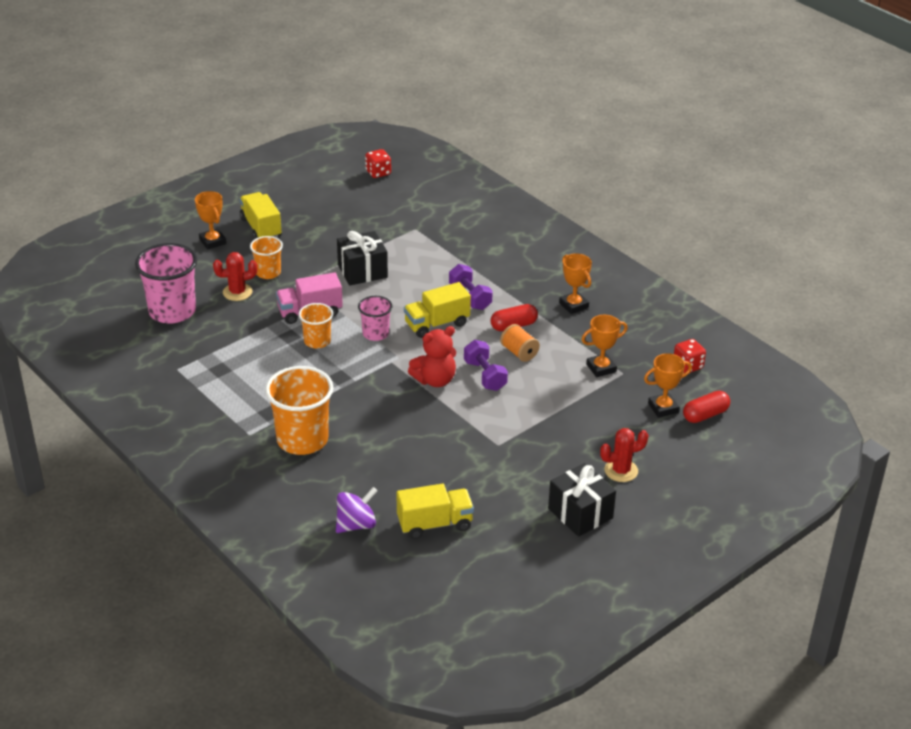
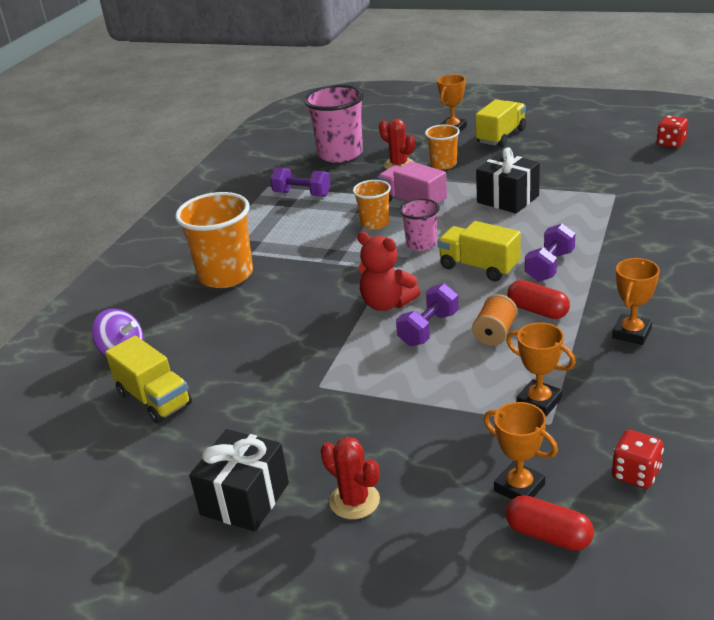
camera: 65 degrees right, 5 degrees down
none -> purple dumbbell [270,167,331,197]

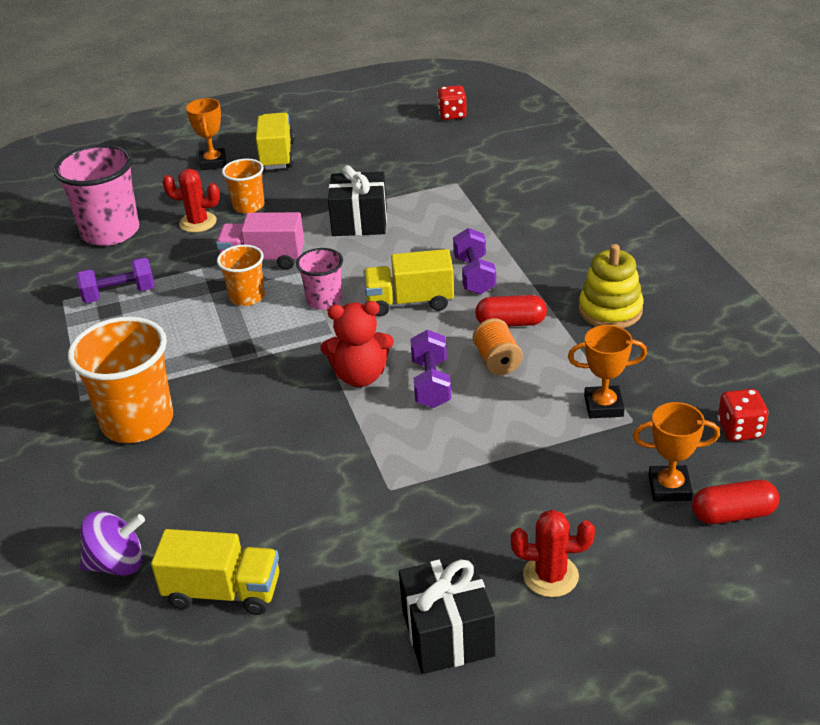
camera: 40 degrees left, 5 degrees up
orange trophy [612,258,660,345] -> yellow stacking toy [579,244,644,328]

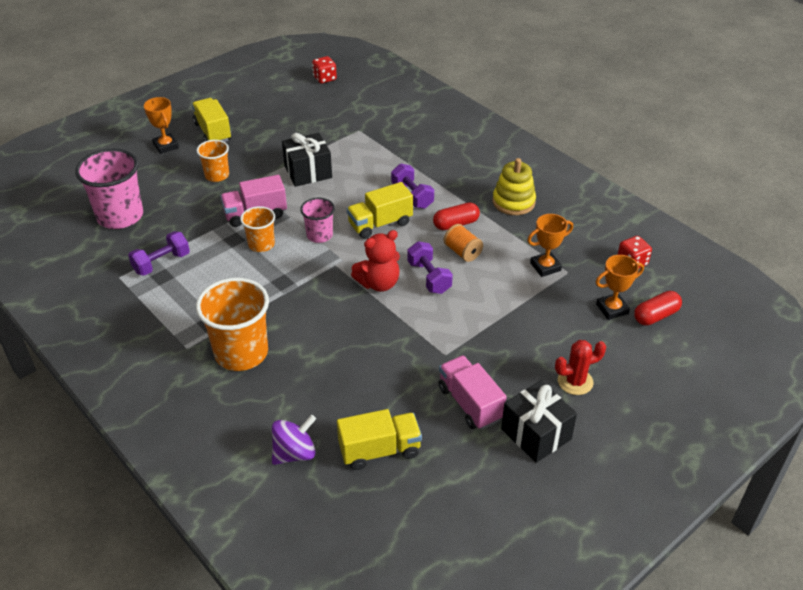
camera: 25 degrees left, 5 degrees up
red cactus [162,169,220,233] -> none
none -> pink truck [438,355,507,430]

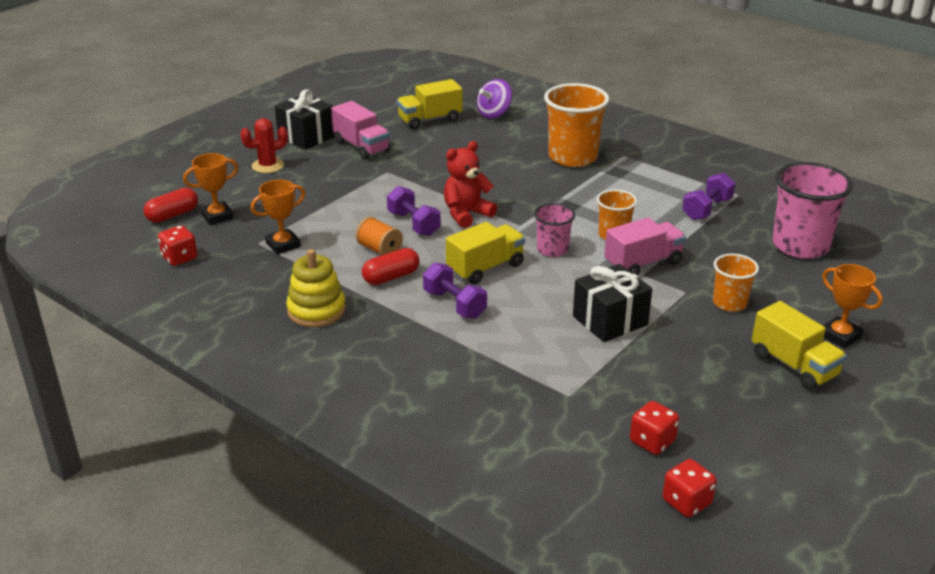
camera: 170 degrees right, 10 degrees down
none -> red dice [630,401,679,455]

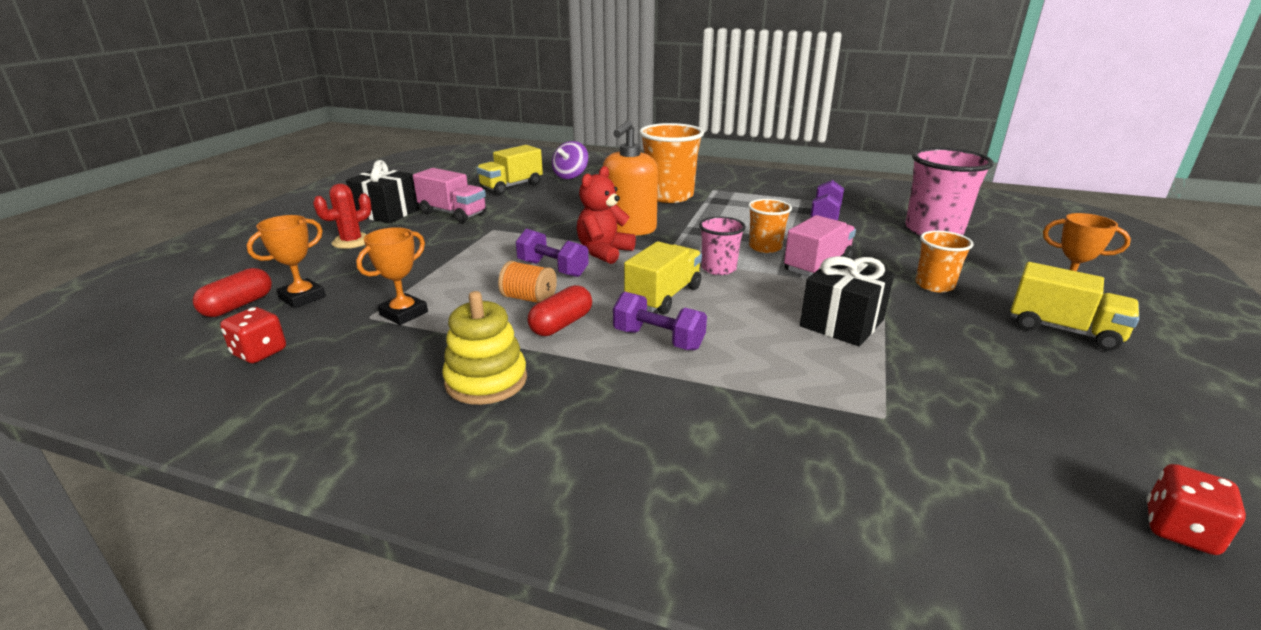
camera: 20 degrees left, 5 degrees down
red dice [630,401,679,455] -> none
none -> orange soap dispenser [603,120,658,236]

